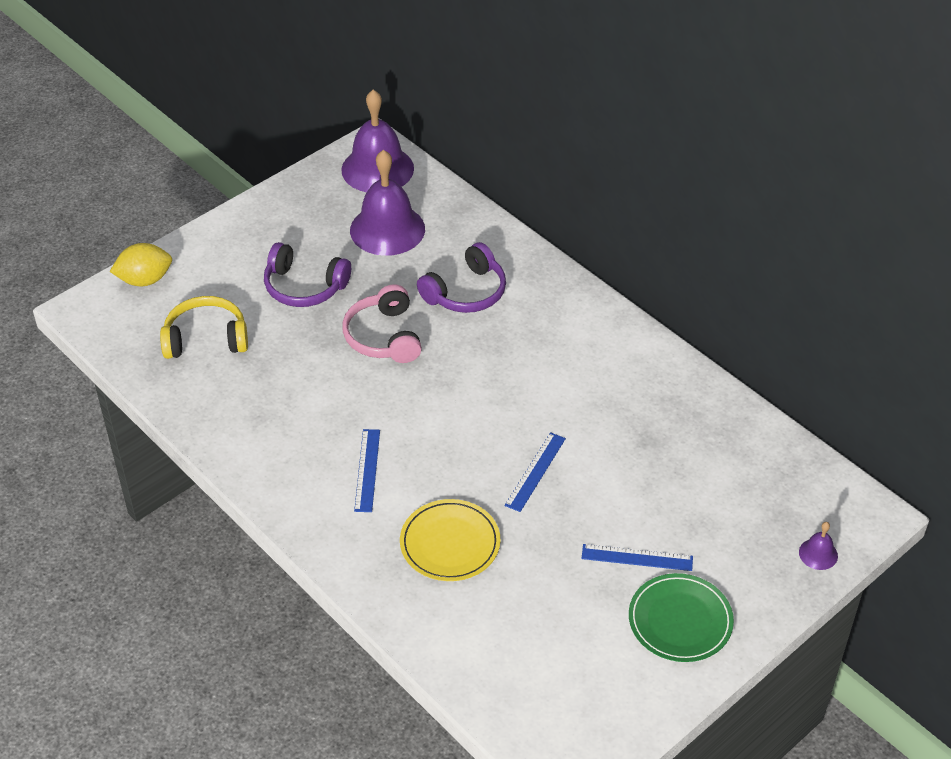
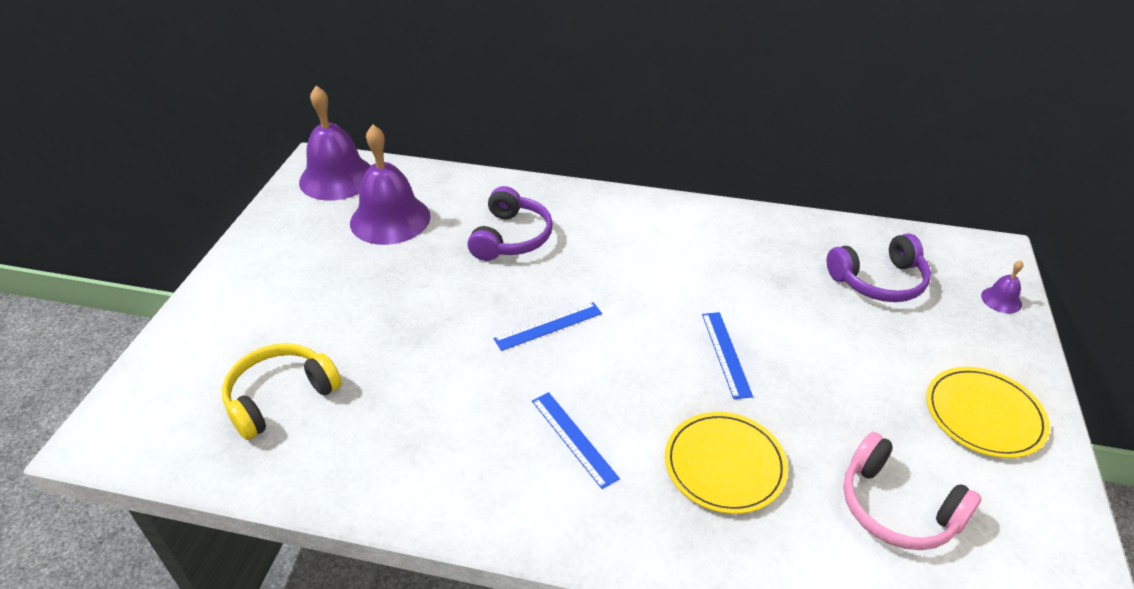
camera: 35 degrees left, 5 degrees down
yellow lemon [110,243,172,286] -> none
purple headphones [264,242,351,307] -> purple headphones moved to [827,234,931,302]
pink headphones [342,284,422,363] -> pink headphones moved to [843,432,981,550]
blue ruler [582,544,693,571] -> blue ruler moved to [494,302,602,351]
green plate [629,573,734,662] -> yellow plate [926,367,1050,458]

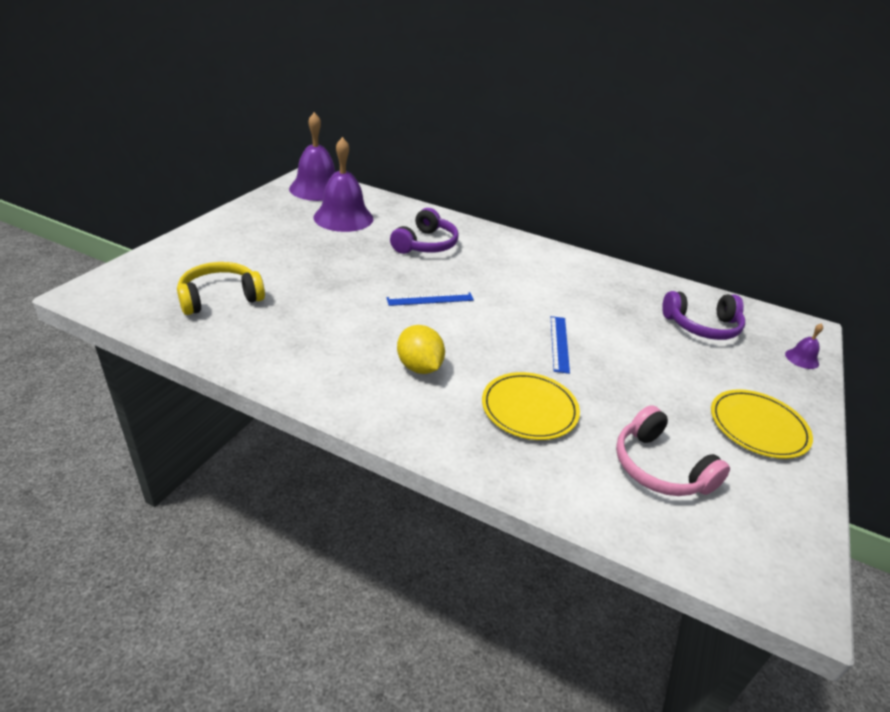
camera: 10 degrees right, 5 degrees down
blue ruler [532,392,620,489] -> yellow lemon [397,325,445,374]

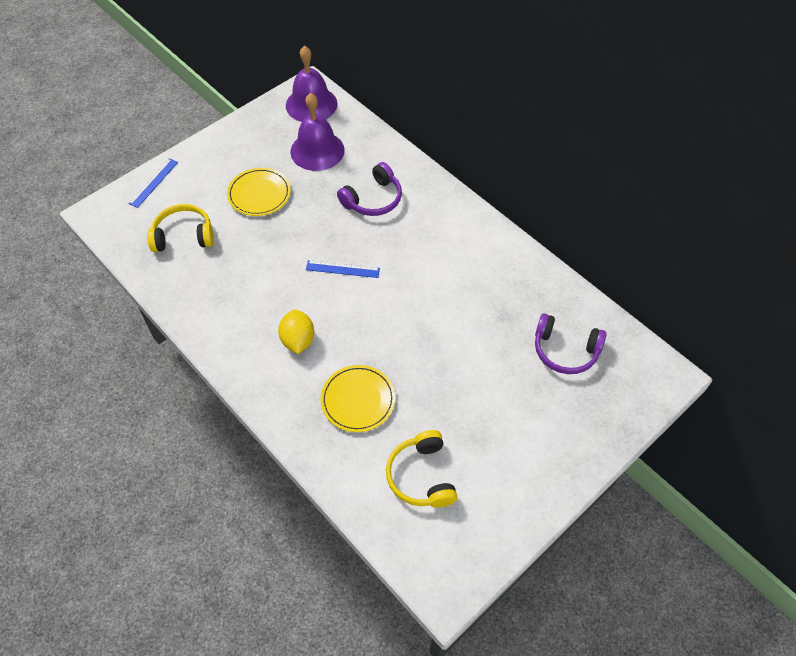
camera: 25 degrees right, 20 degrees up
blue ruler [551,316,570,374] -> blue ruler moved to [128,158,178,208]
pink headphones [616,405,730,496] -> yellow headphones [386,430,457,508]
yellow plate [711,389,813,459] -> yellow plate moved to [227,168,291,216]
purple bell [785,323,823,369] -> none

